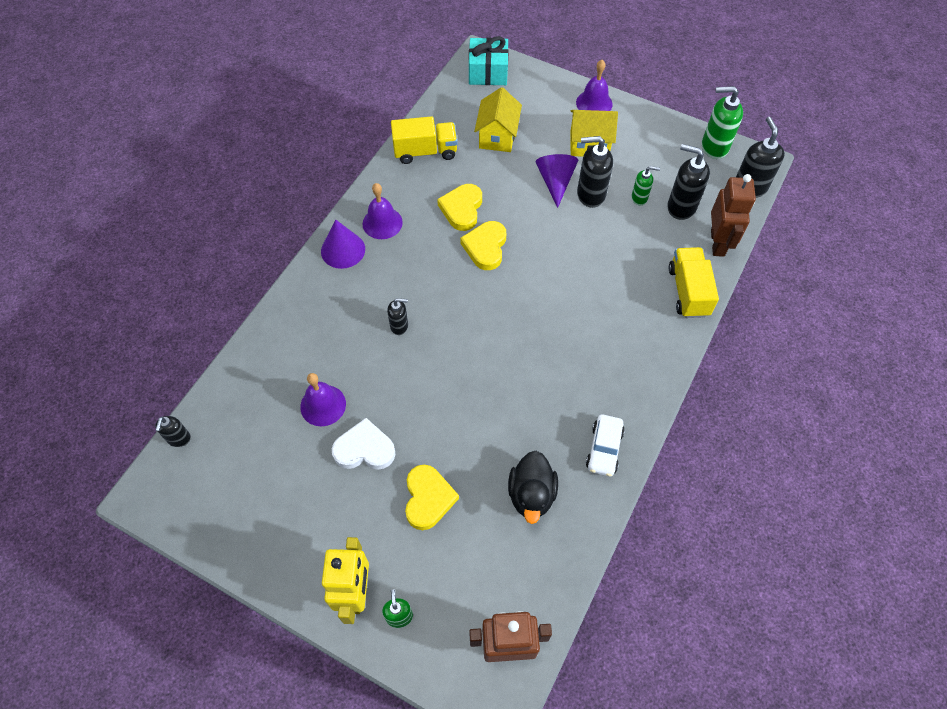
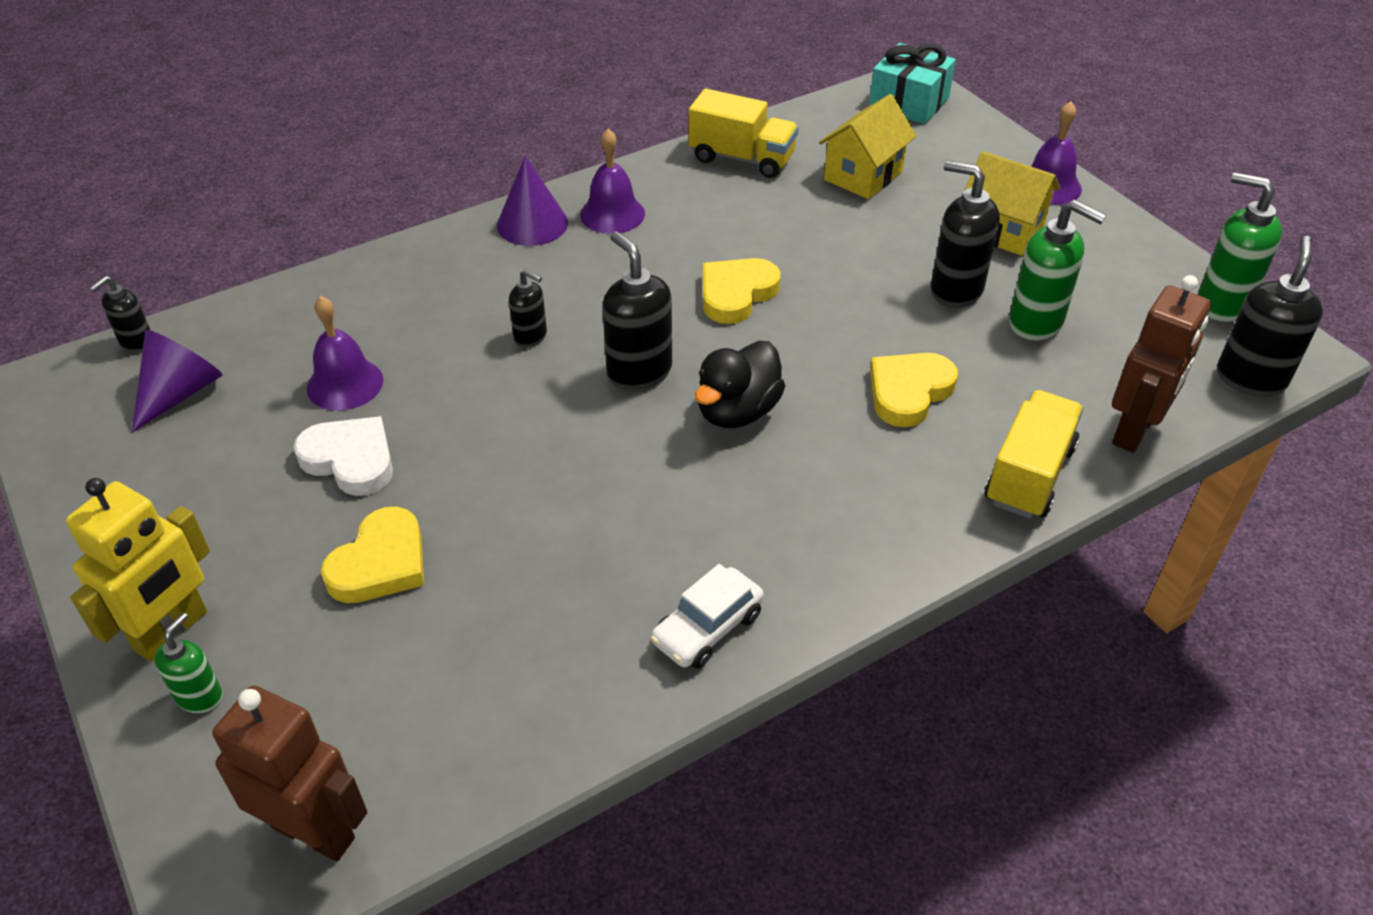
camera: 30 degrees right, 15 degrees down
yellow heart [437,184,482,231] -> yellow heart moved to [870,353,958,427]
black duck [508,451,558,524] -> black duck moved to [695,341,785,428]
purple cone [536,154,578,208] -> purple cone moved to [132,330,223,432]
green soap dispenser [632,166,660,205] -> green soap dispenser [1009,200,1106,341], size x1.75
black soap dispenser [667,144,710,220] -> black soap dispenser moved to [602,231,672,390]

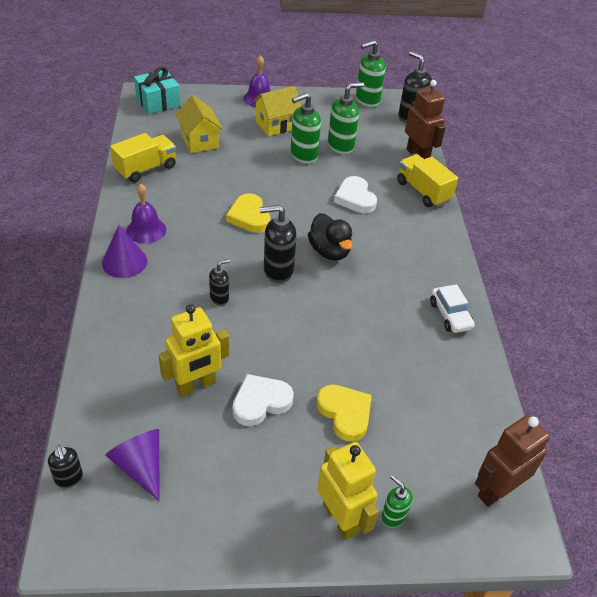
camera: 65 degrees left, 0 degrees up
purple bell [307,296,383,411] -> yellow robot [159,304,229,397]
yellow heart [870,353,958,427] -> white heart [334,176,377,213]
black soap dispenser [930,160,1000,308] -> green soap dispenser [291,93,321,164]

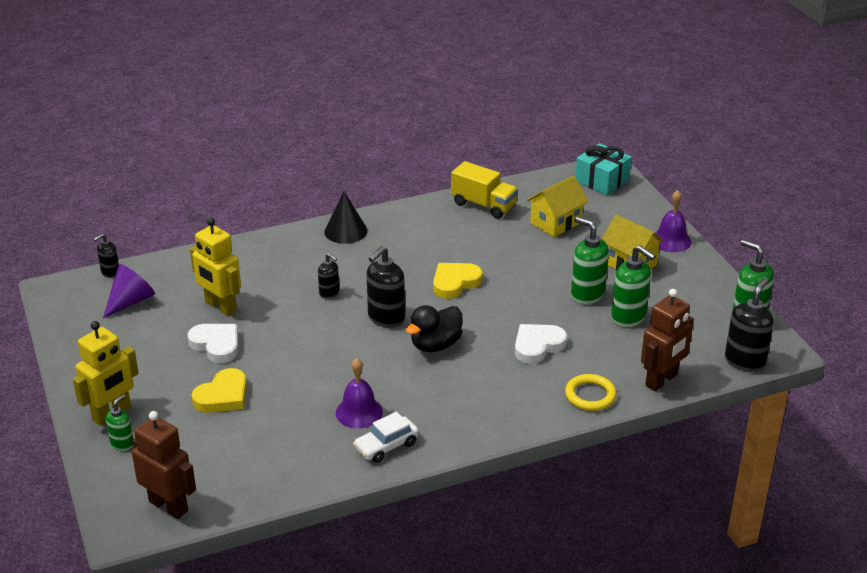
camera: 75 degrees right, 10 degrees down
purple cone [102,225,147,278] -> black cone [324,191,367,244]
purple bell [126,183,166,244] -> purple bell moved to [336,358,383,429]
black soap dispenser [260,205,297,283] -> black soap dispenser turned 120 degrees counterclockwise [367,246,405,328]
yellow truck [397,154,458,207] -> yellow ring [565,374,617,411]

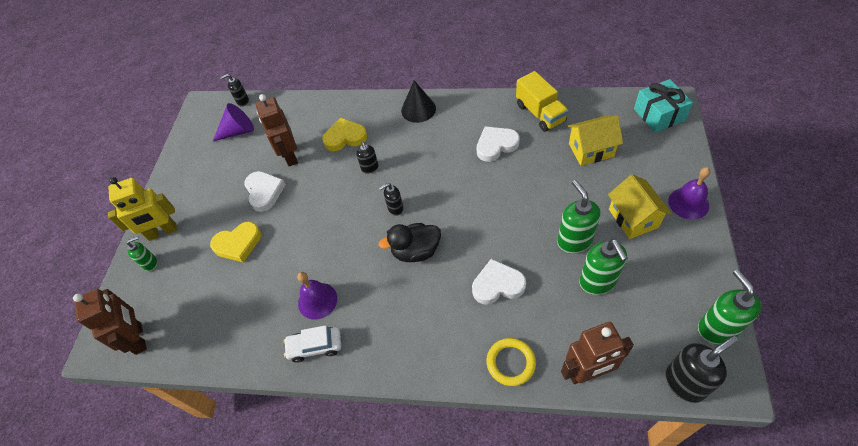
camera: 35 degrees right, 20 degrees up
yellow robot [190,218,241,316] -> brown robot [256,94,298,166]
black soap dispenser [367,246,405,328] -> black soap dispenser [379,183,403,216], size x0.57
yellow heart [433,263,483,299] -> yellow heart moved to [322,118,367,151]
none -> white heart [477,126,520,162]

